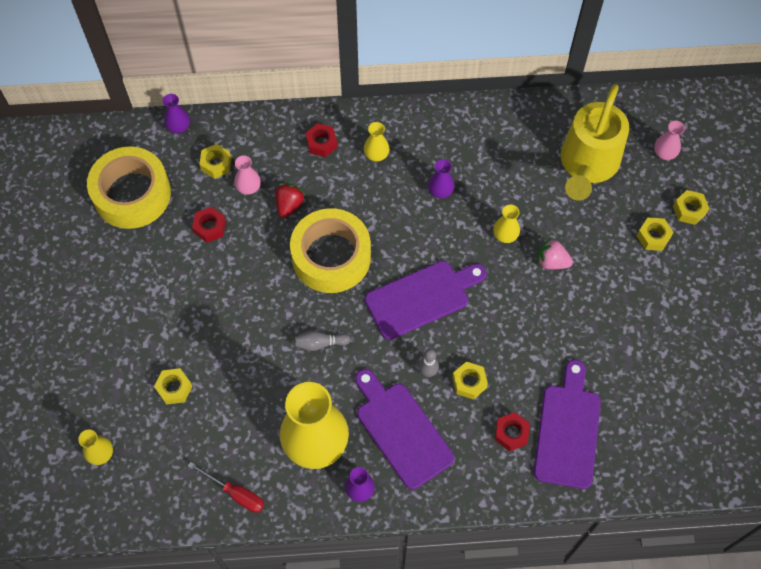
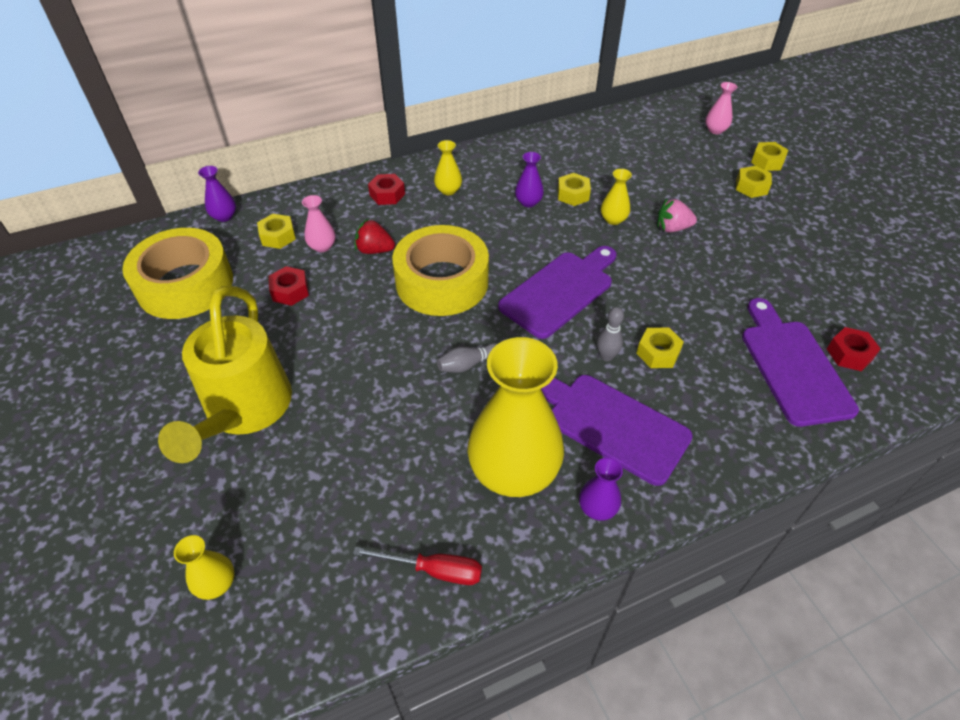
camera: 20 degrees left, 15 degrees down
yellow nut [154,368,192,405] -> yellow nut moved to [558,173,591,206]
red strawberry [275,183,306,218] -> red strawberry turned 75 degrees counterclockwise [355,218,395,254]
red nut [495,412,530,451] -> red nut moved to [827,327,881,371]
yellow watering can [561,84,629,201] -> yellow watering can moved to [158,286,292,463]

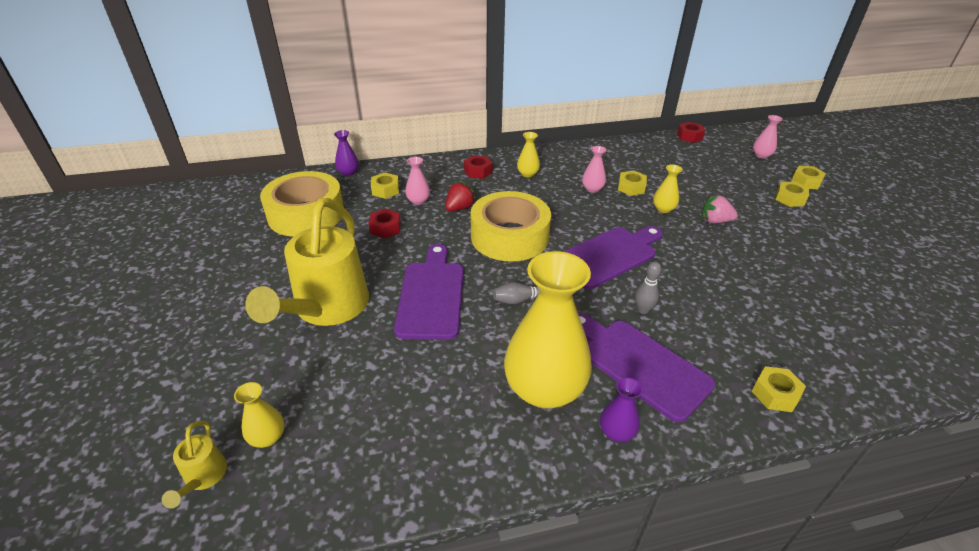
camera: 10 degrees right, 10 degrees down
red screwdriver [353,547,482,585] -> none
red strawberry [355,218,395,254] -> red strawberry turned 105 degrees clockwise [445,181,476,212]
purple vase [515,152,544,207] -> pink vase [582,146,607,193]
yellow nut [636,328,684,368] -> yellow nut moved to [752,366,806,412]
purple cutting board [742,298,859,427] -> purple cutting board moved to [394,244,464,340]
red nut [827,327,881,371] -> red nut moved to [677,122,705,143]
none -> yellow watering can [162,421,227,509]

